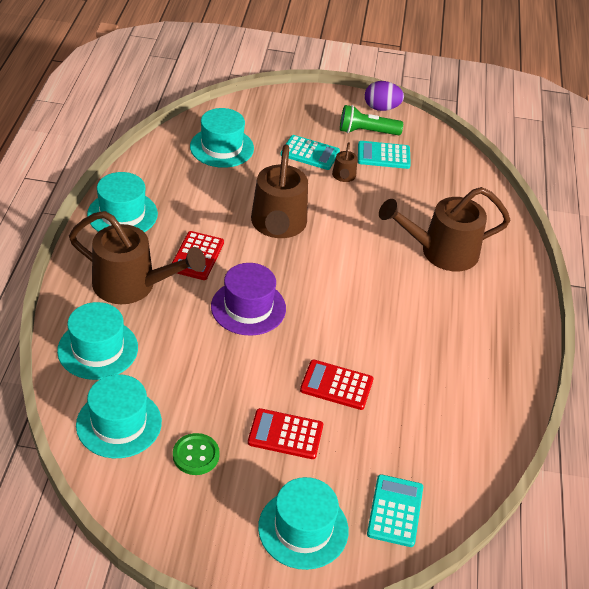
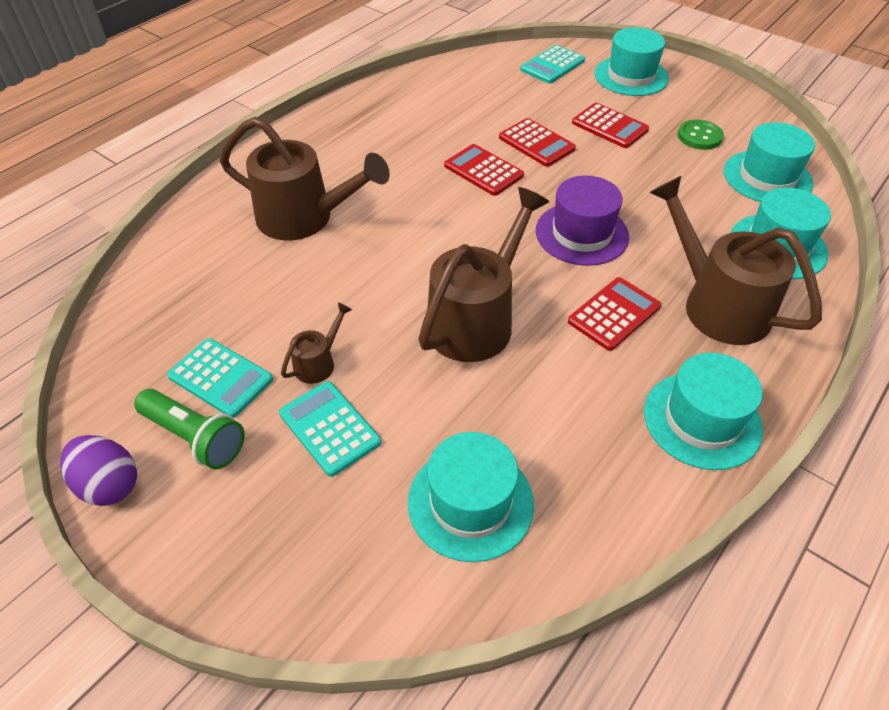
camera: 145 degrees left, 5 degrees up
none -> red calculator [444,144,524,196]

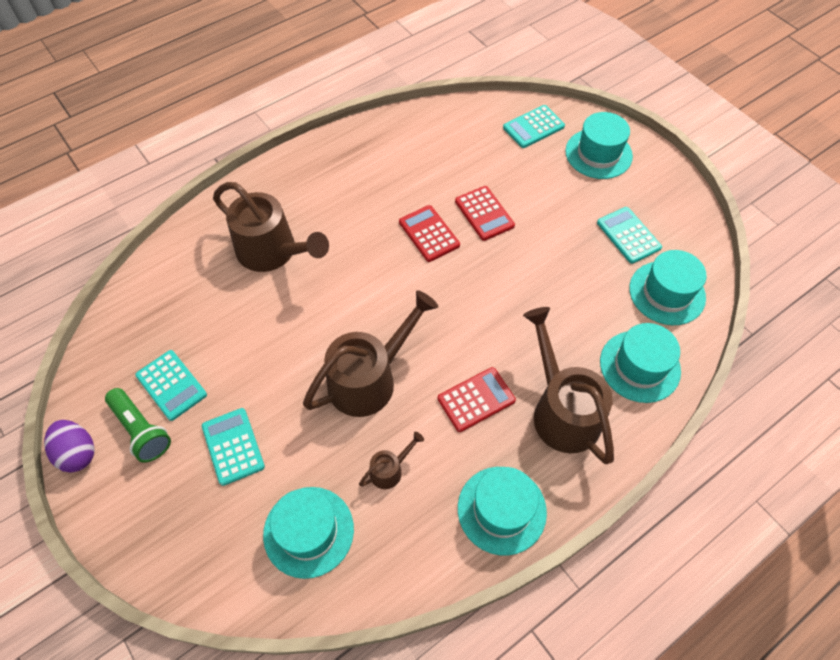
camera: 15 degrees right, 10 degrees up
brown watering can [281,302,352,384] -> brown watering can moved to [359,432,424,489]
purple hat [536,175,629,266] -> none
red calculator [572,103,649,148] -> none
green button [678,119,724,150] -> turquoise calculator [597,207,662,264]

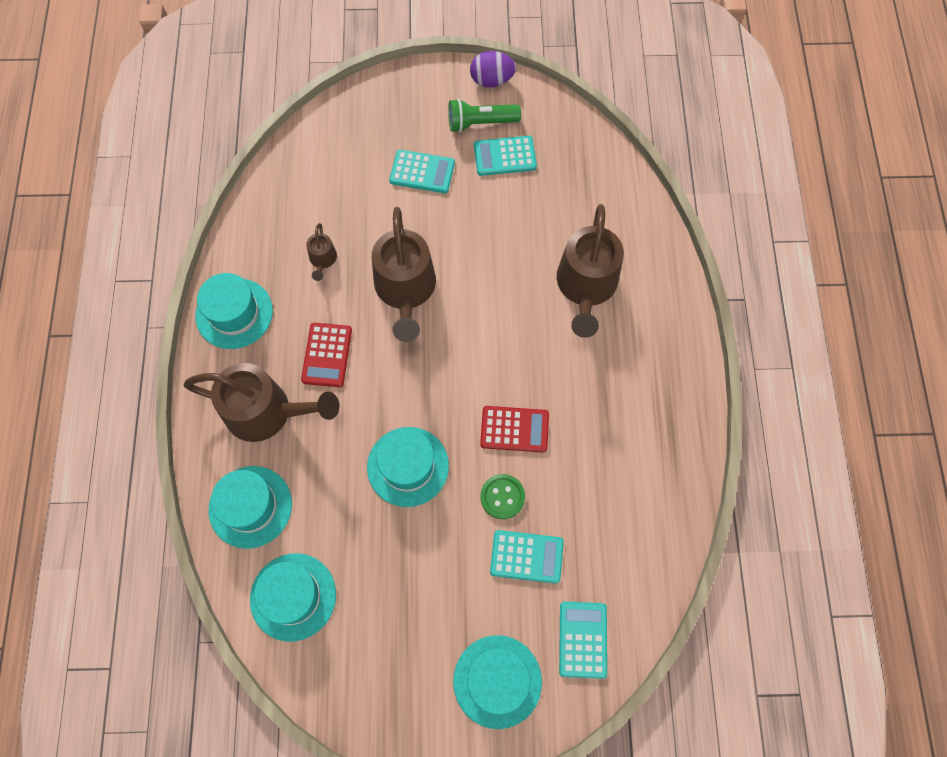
camera: 125 degrees right, 10 degrees up
brown watering can [213,182,329,272] -> brown watering can turned 60 degrees counterclockwise [557,204,624,338]
turquoise hat [263,487,354,579] -> turquoise hat moved to [367,427,449,507]
red calculator [455,186,515,241] -> green button [480,474,525,519]
turquoise calculator [597,207,662,264] -> turquoise calculator moved to [490,530,564,584]

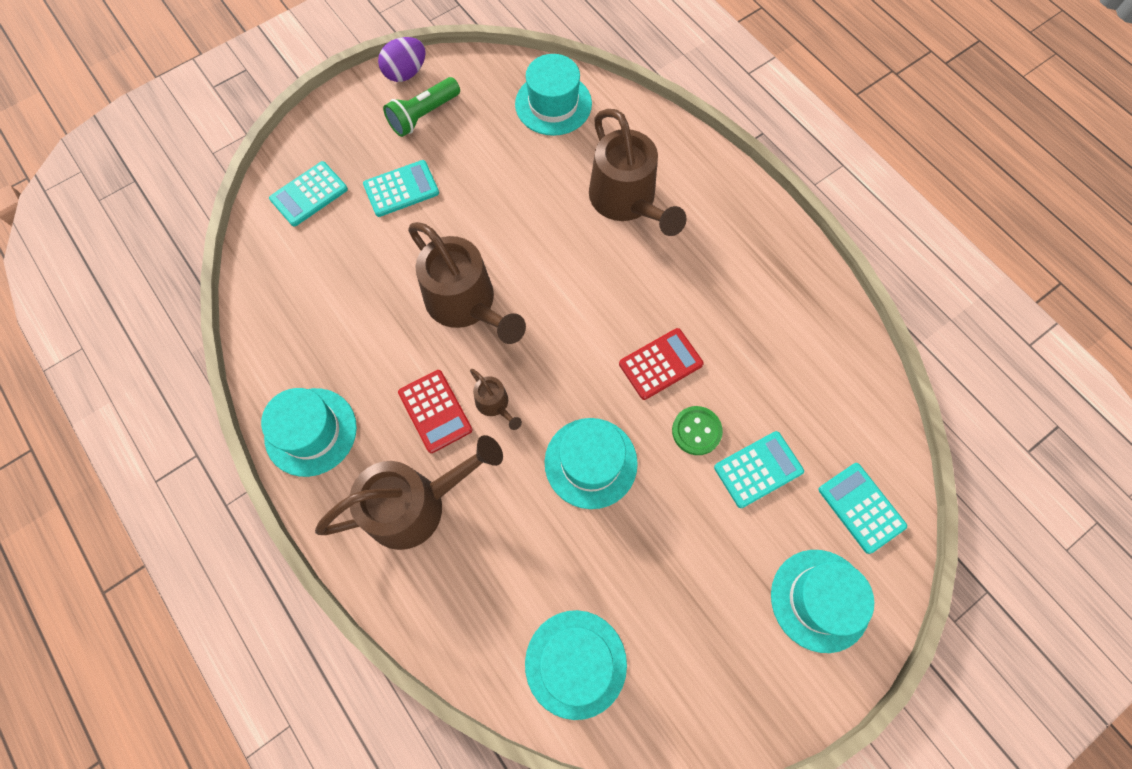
camera: 35 degrees left, 0 degrees up
turquoise hat [209,466,292,549] -> turquoise hat moved to [515,54,592,136]
brown watering can [306,223,337,281] -> brown watering can moved to [470,369,522,430]
turquoise calculator [474,136,537,176] -> turquoise calculator moved to [269,161,348,227]

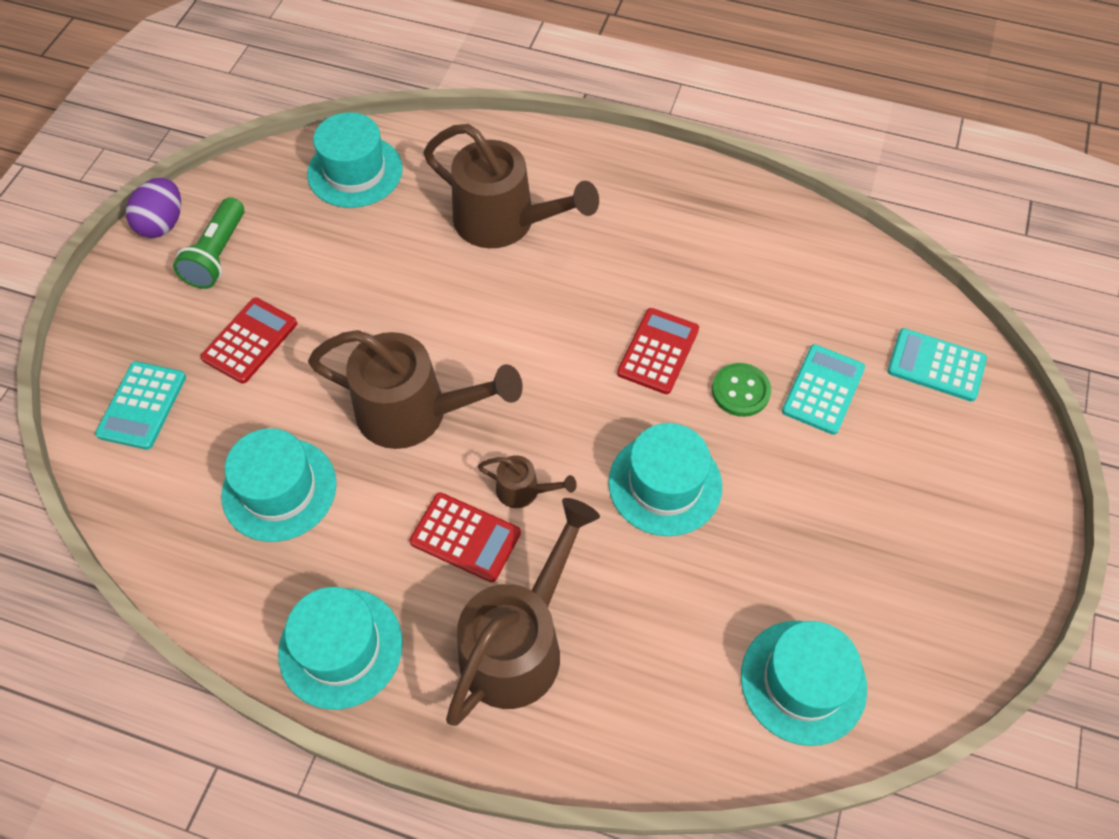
camera: 35 degrees left, 10 degrees down
turquoise calculator [363,160,439,217] -> red calculator [200,298,297,384]
turquoise hat [771,550,874,653] -> turquoise hat moved to [221,428,337,542]

